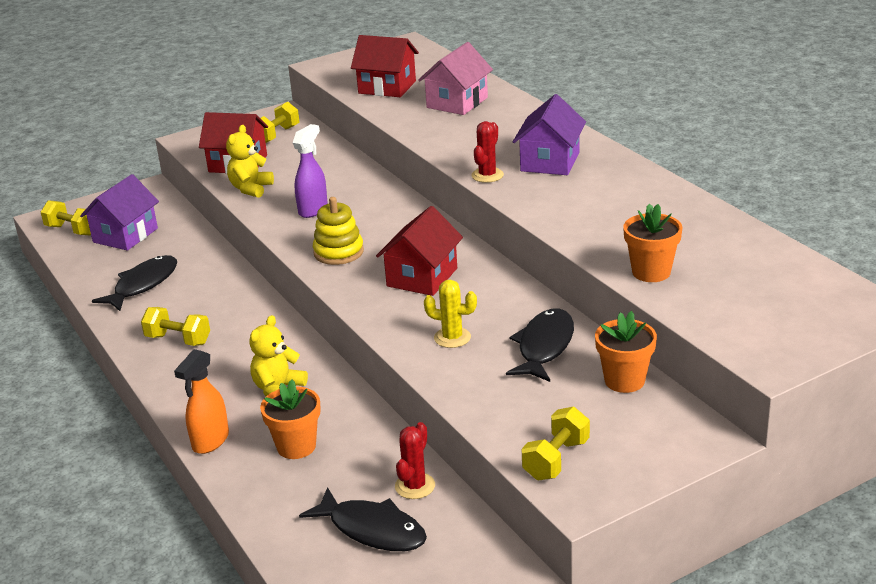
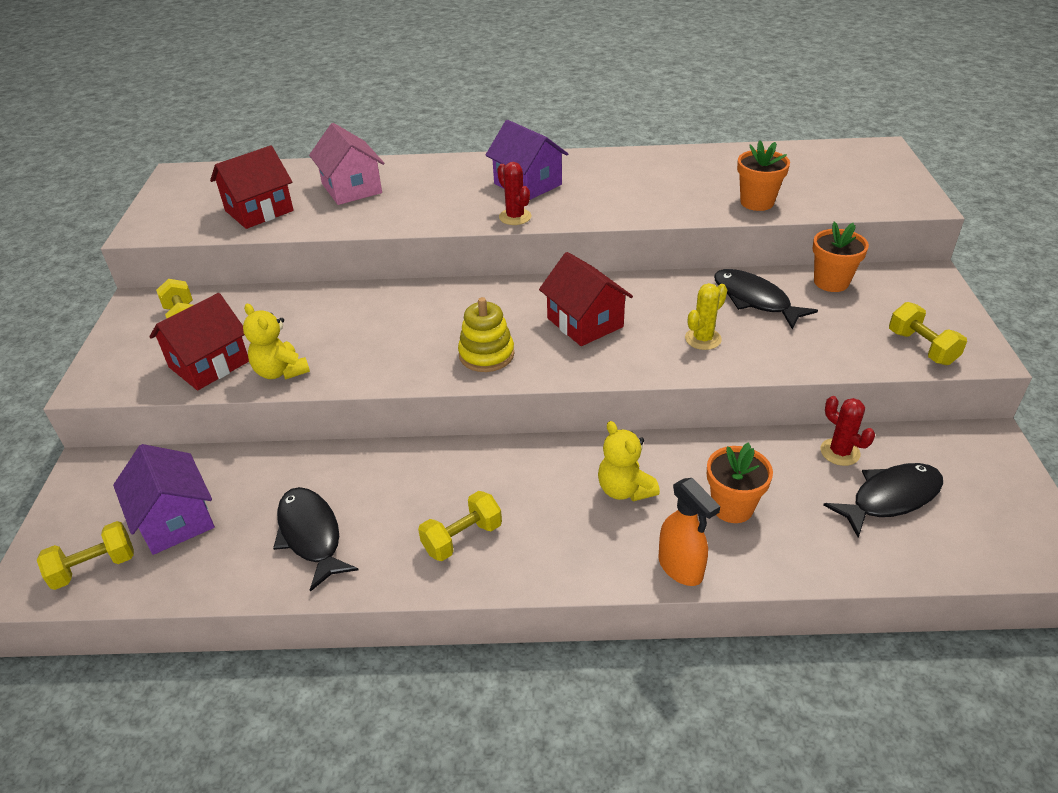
camera: 60 degrees left, 10 degrees up
purple spray bottle [293,124,328,218] -> none

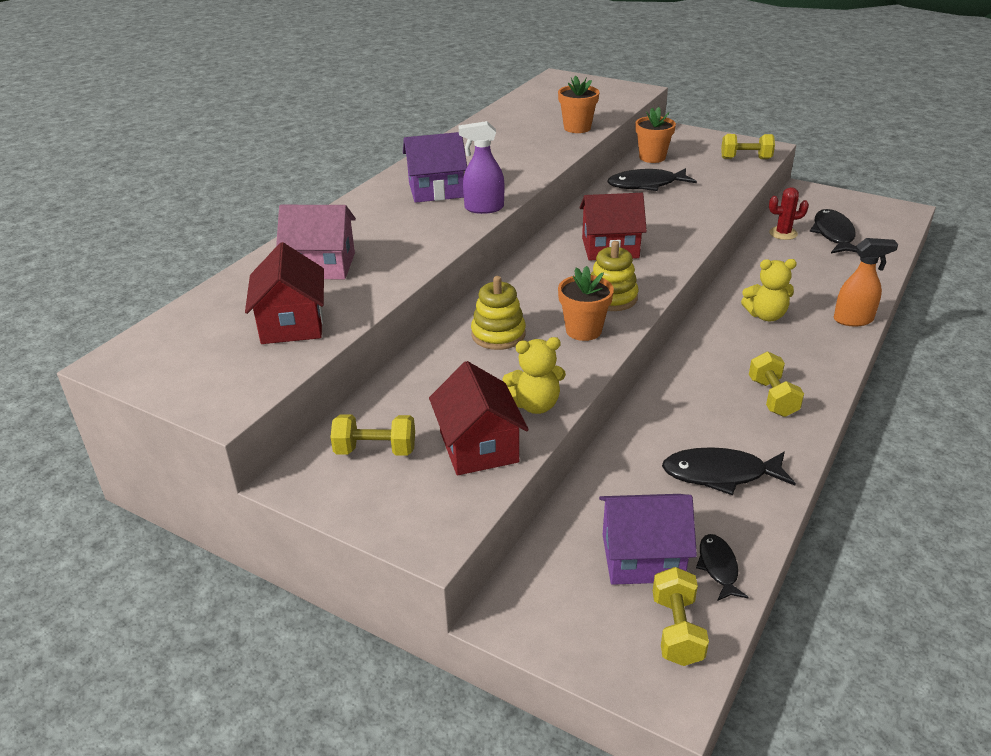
camera: 60 degrees left, 5 degrees down
red cactus [497,162,531,225] -> purple spray bottle [458,121,504,214]
yellow cactus [685,283,727,350] -> none
orange flower pot [707,442,773,523] -> orange flower pot moved to [558,266,614,341]
none -> yellow stacking toy [471,276,526,350]
none -> black fish [696,534,749,601]

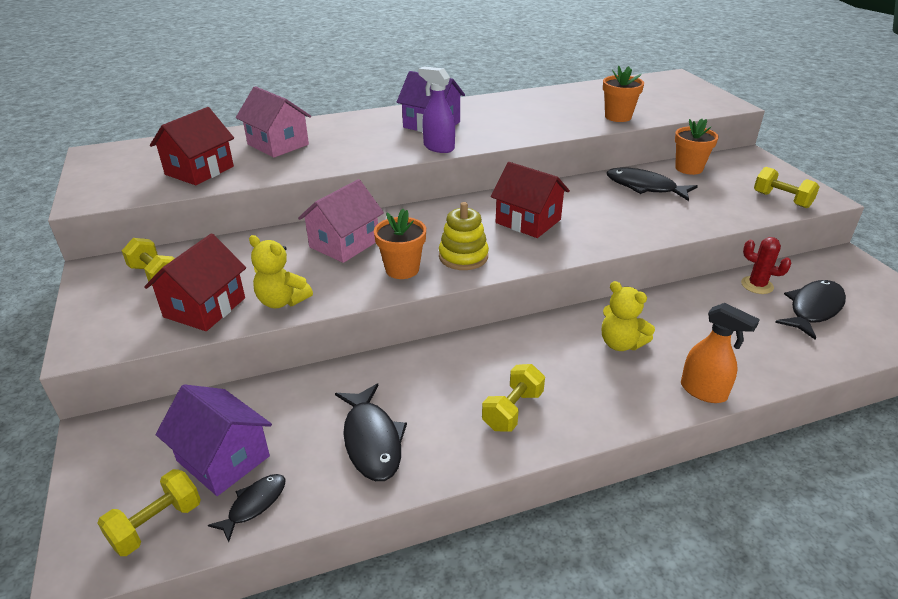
camera: 40 degrees right, 0 degrees up
yellow stacking toy [471,276,526,350] -> pink house [298,179,384,263]
black fish [662,447,796,495] -> black fish turned 150 degrees counterclockwise [335,384,407,481]

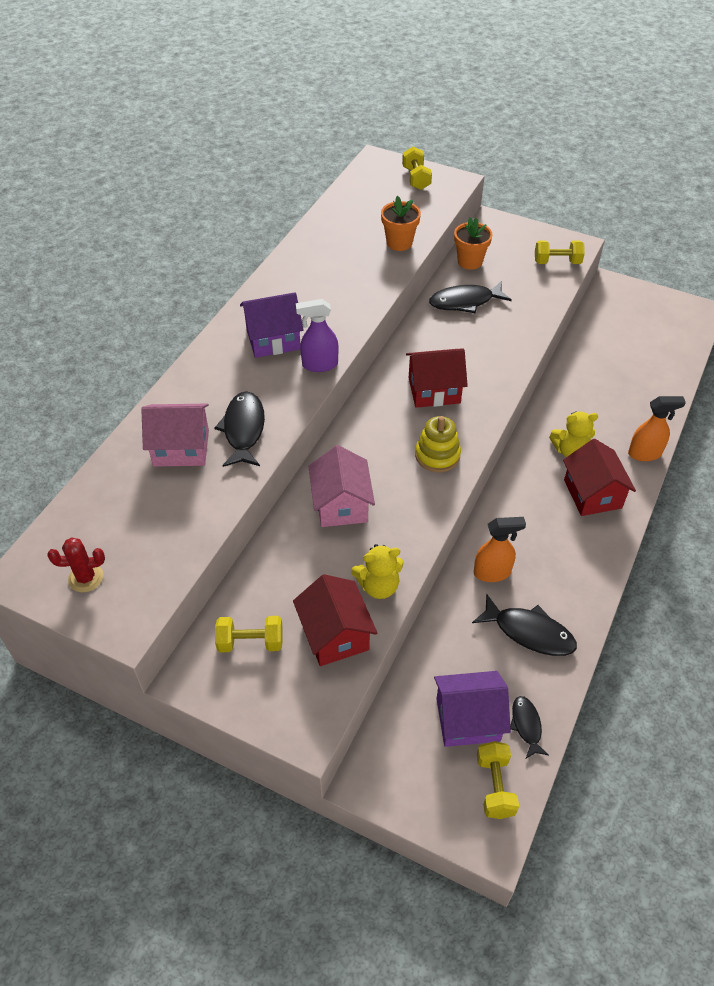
camera: 45 degrees left, 15 degrees up
red house [150,107,234,185] -> red house moved to [563,439,636,516]
orange flower pot [374,209,426,279] -> none
yellow dumbbell [482,364,545,432] -> yellow dumbbell moved to [402,147,432,190]
red cactus [741,237,791,294] -> red cactus moved to [47,537,105,592]
black fish [775,280,846,340] -> black fish moved to [214,391,265,467]
none -> orange spray bottle [474,517,526,582]

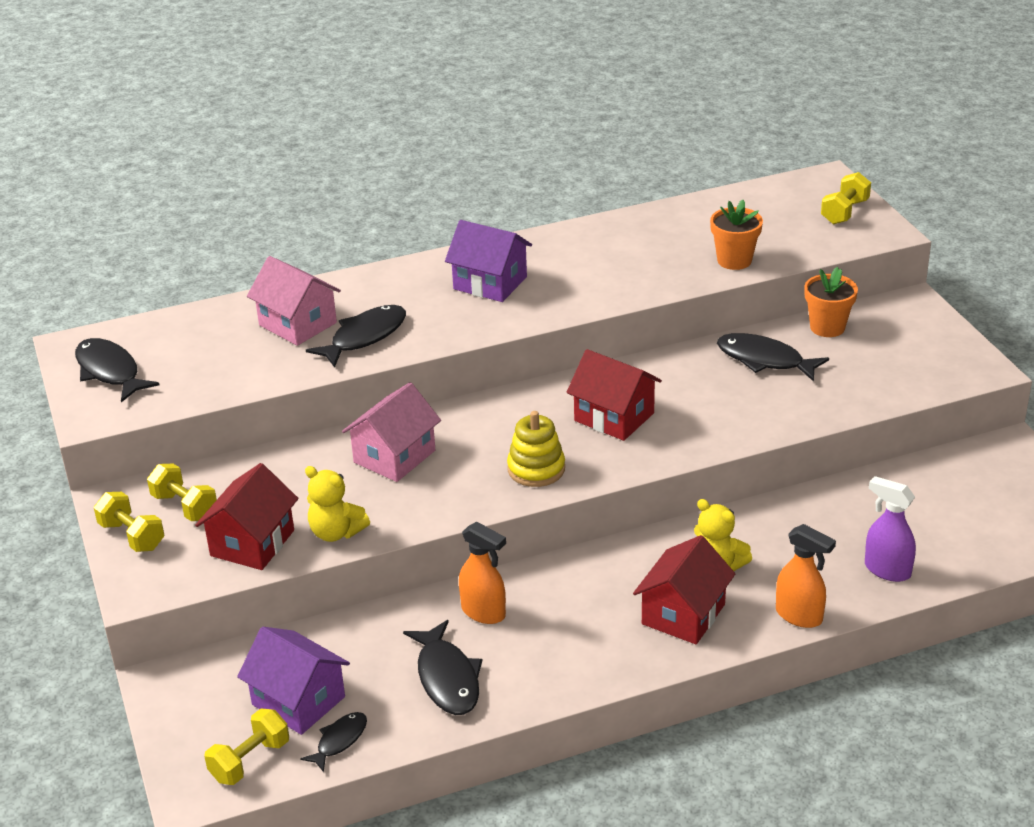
camera: 45 degrees right, 15 degrees down
red cactus [47,537,105,592] -> black fish [75,338,160,402]
purple spray bottle [296,299,339,372] -> purple spray bottle moved to [865,476,916,582]
yellow dumbbell [535,240,585,264] -> yellow dumbbell moved to [94,492,164,552]

